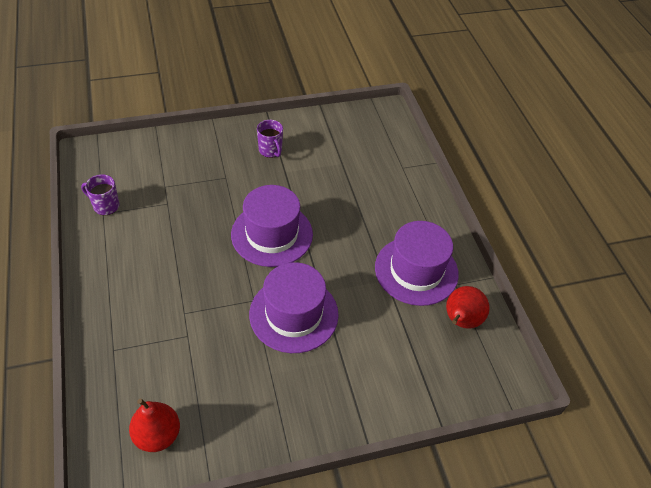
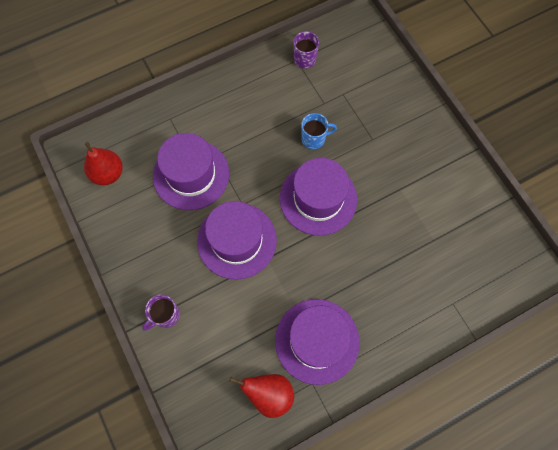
camera: 80 degrees right, 20 degrees up
purple mug [257,120,283,158] -> purple mug moved to [142,295,180,331]
none -> purple hat [153,133,229,210]
none -> blue mug [301,113,337,149]

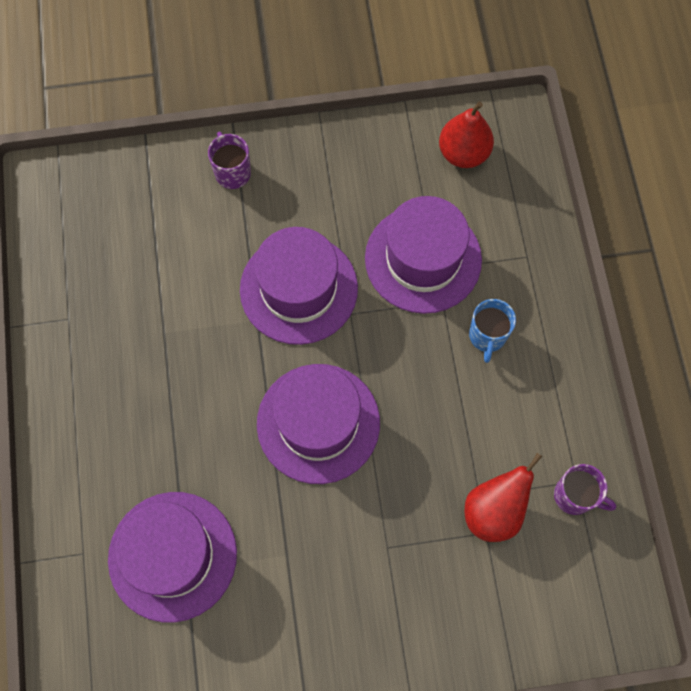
camera: 110 degrees right, 0 degrees up
red pear [230,374,294,418] -> red pear moved to [464,453,542,542]
purple hat [275,299,359,385] -> purple hat moved to [108,492,237,623]
blue mug [301,113,337,149] -> blue mug moved to [469,299,516,363]

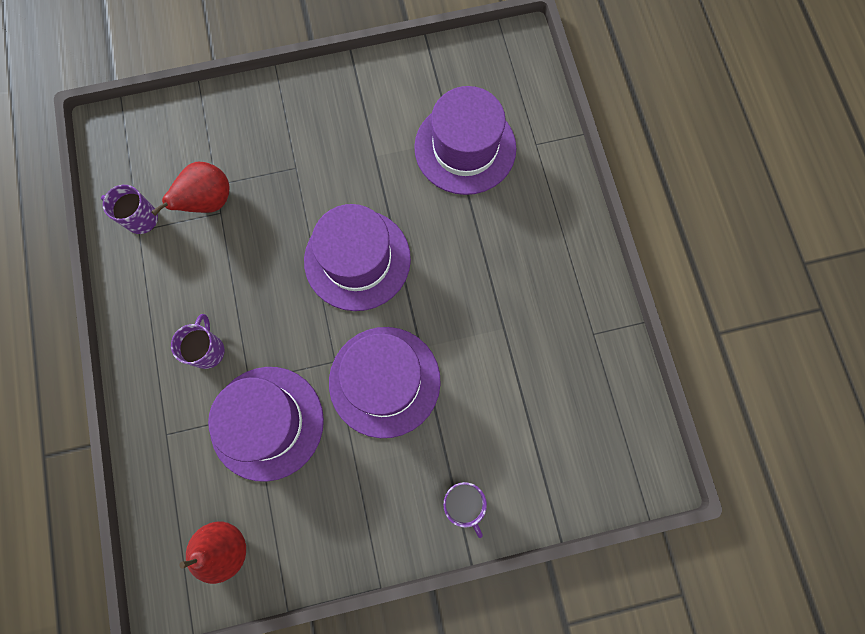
camera: 175 degrees right, 5 degrees up
blue mug [469,299,516,363] -> purple mug [171,314,225,369]

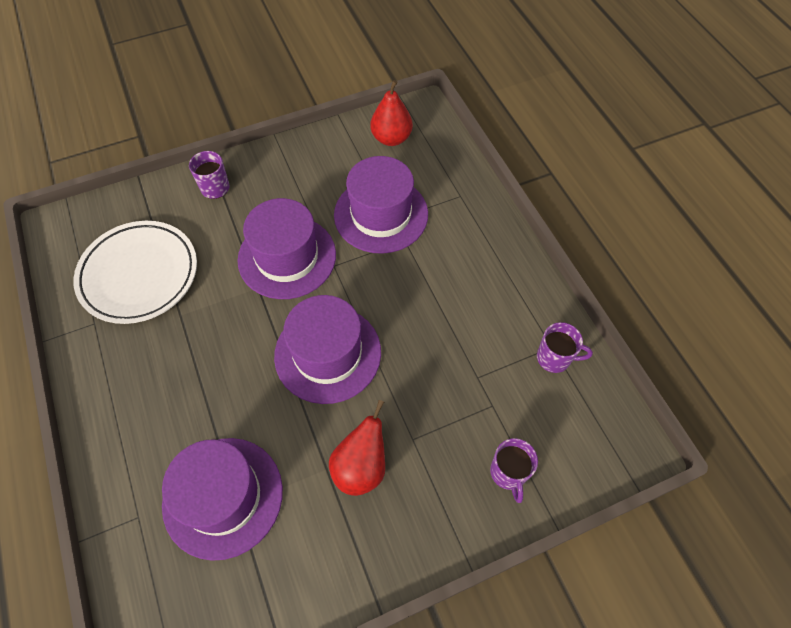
camera: 170 degrees right, 15 degrees down
red pear [151,162,230,216] -> red pear moved to [329,400,385,496]
purple mug [171,314,225,369] -> purple mug moved to [490,438,538,503]
none -> white plate [73,221,197,324]

